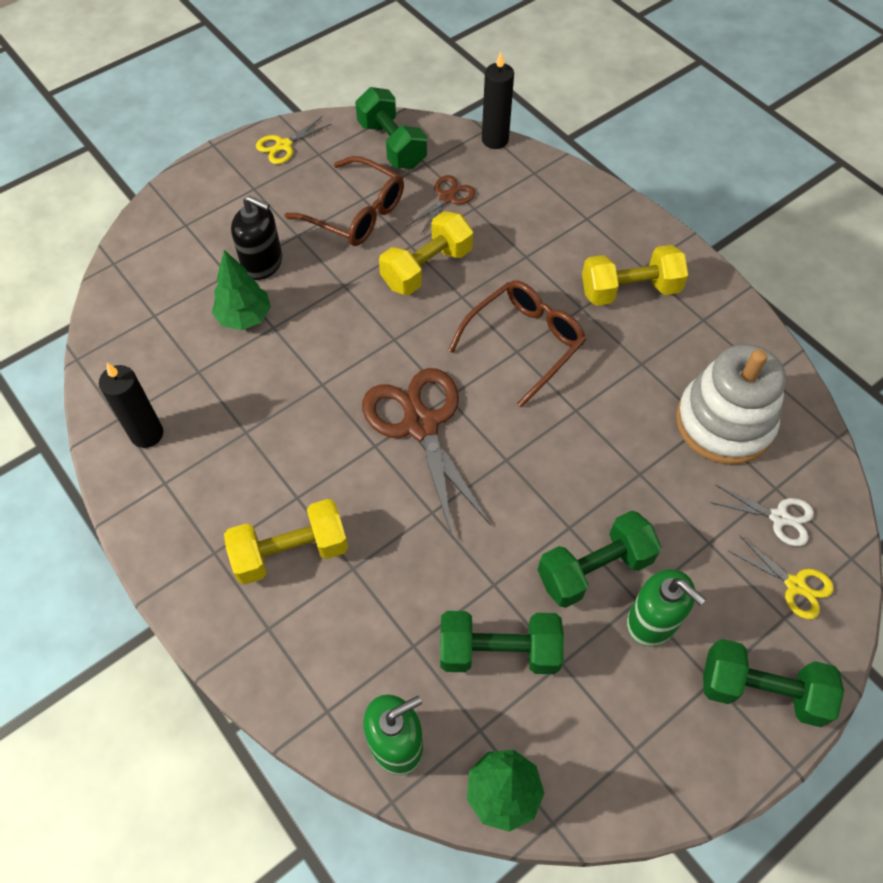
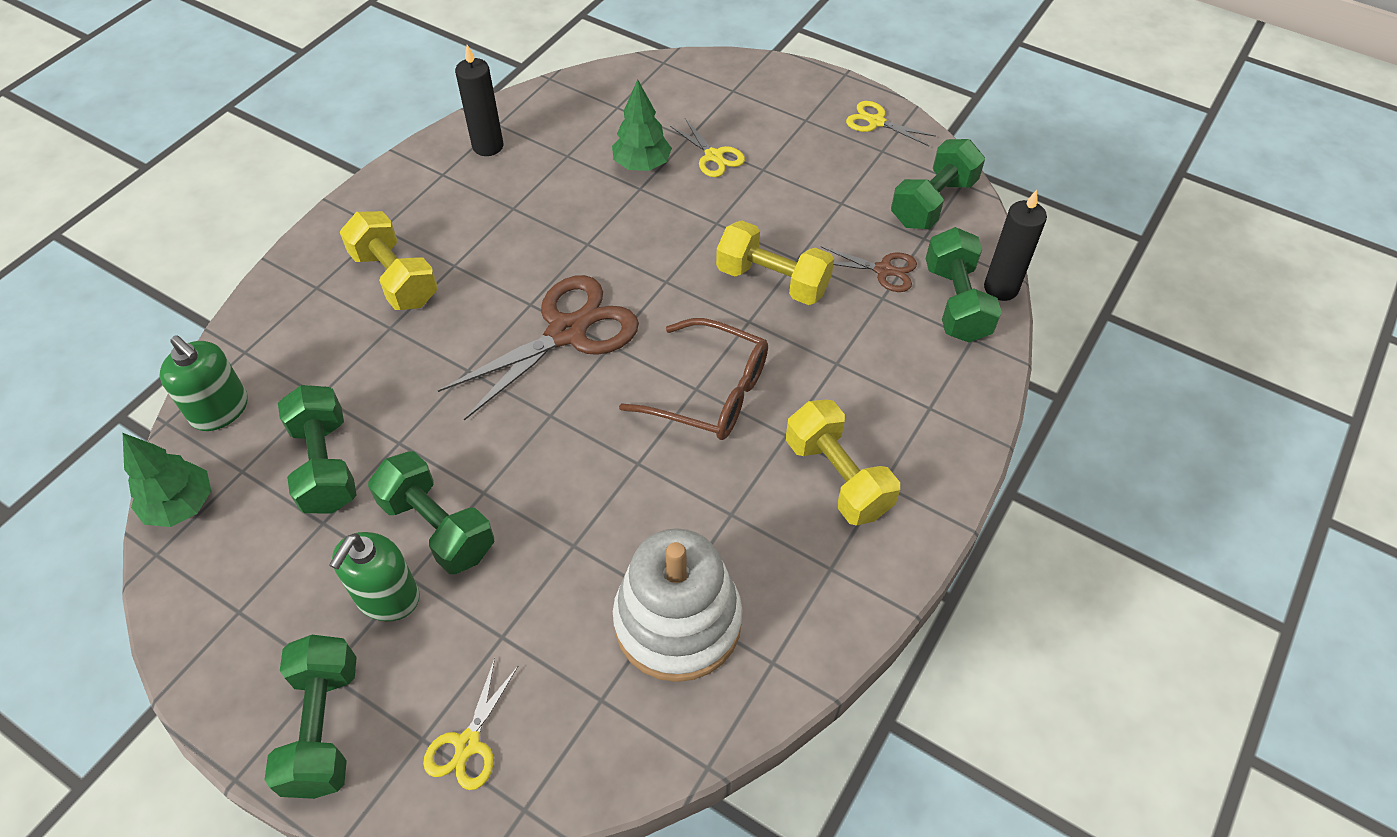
camera: 70 degrees right, 5 degrees down
black soap dispenser [231,195,282,280] -> yellow scissors [670,118,745,177]
brown glasses [284,156,404,246] -> none
white scissors [710,485,814,546] -> none
none -> green dumbbell [925,227,1002,342]

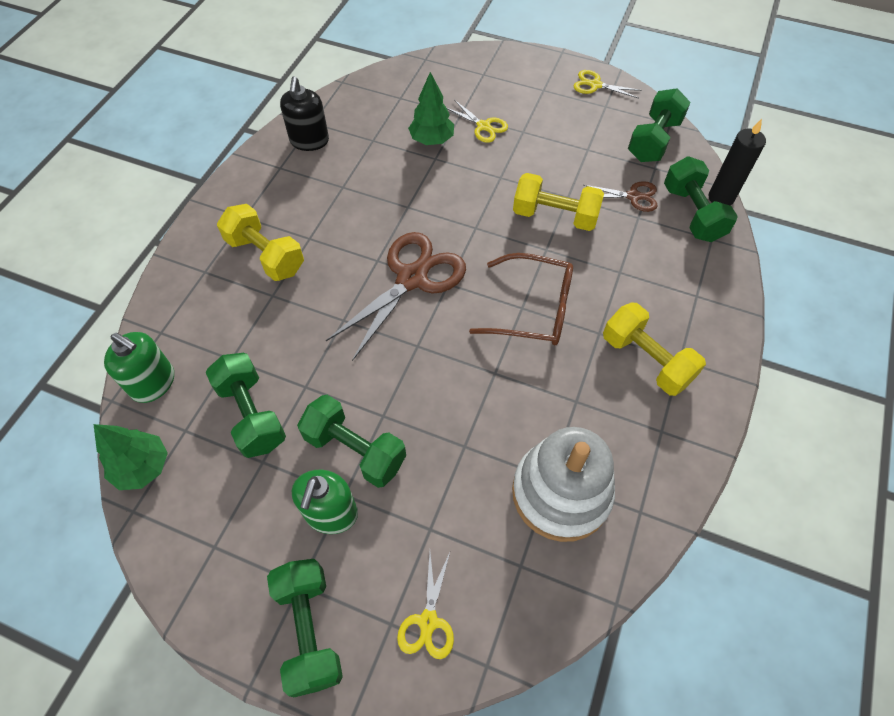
camera: 10 degrees left, 5 degrees up
black candle [455,45,503,156] -> black soap dispenser [280,76,329,151]

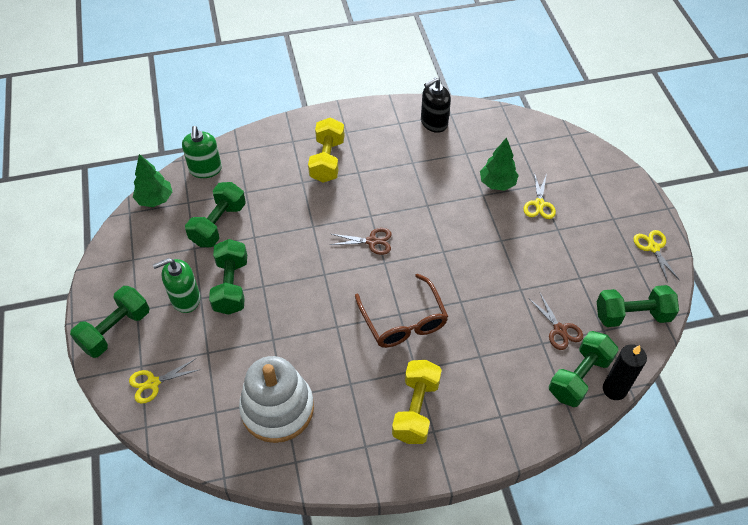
camera: 55 degrees right, 5 degrees down
brown scissors [326,232,466,361] -> brown scissors [330,228,392,255], size x0.51
yellow dumbbell [513,173,604,231] -> none

